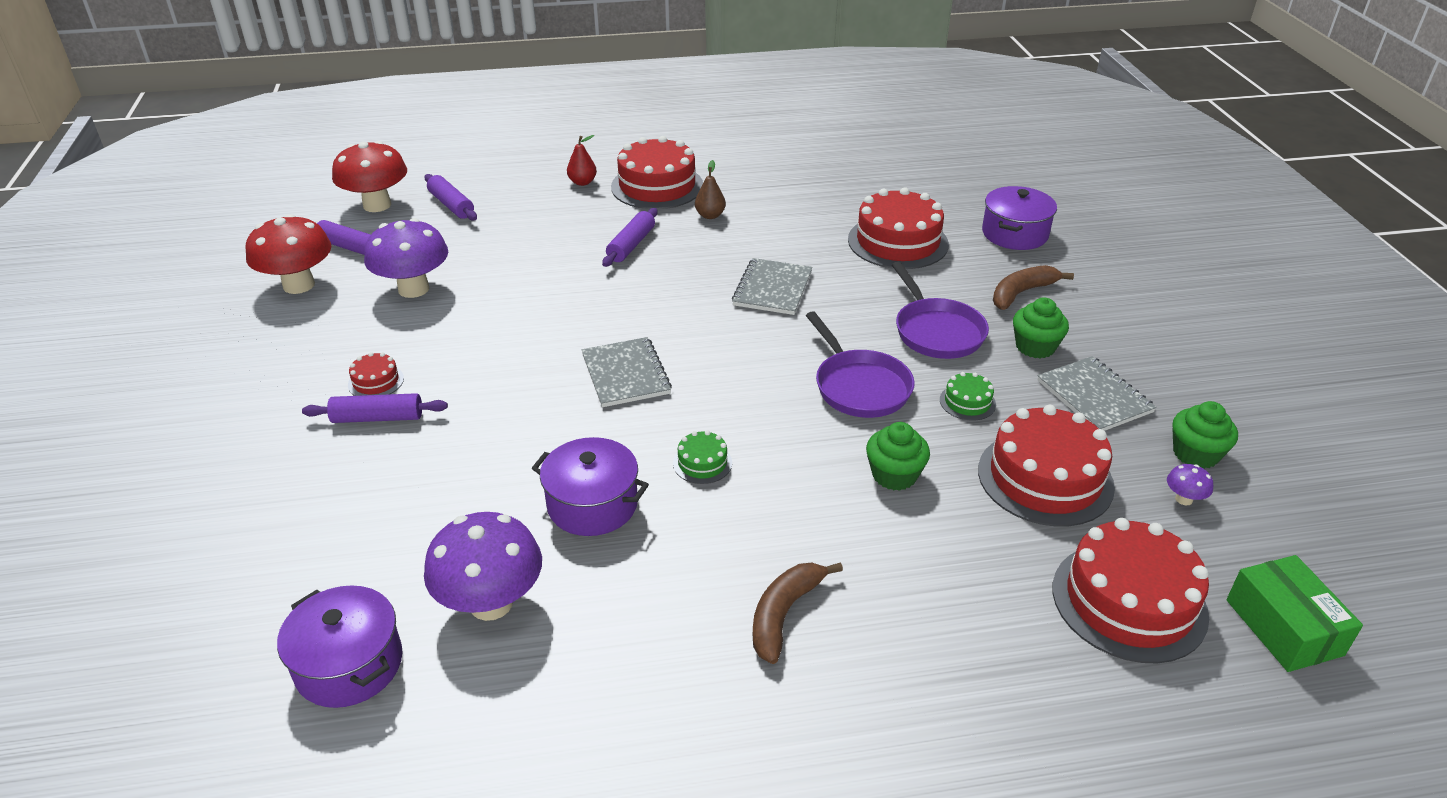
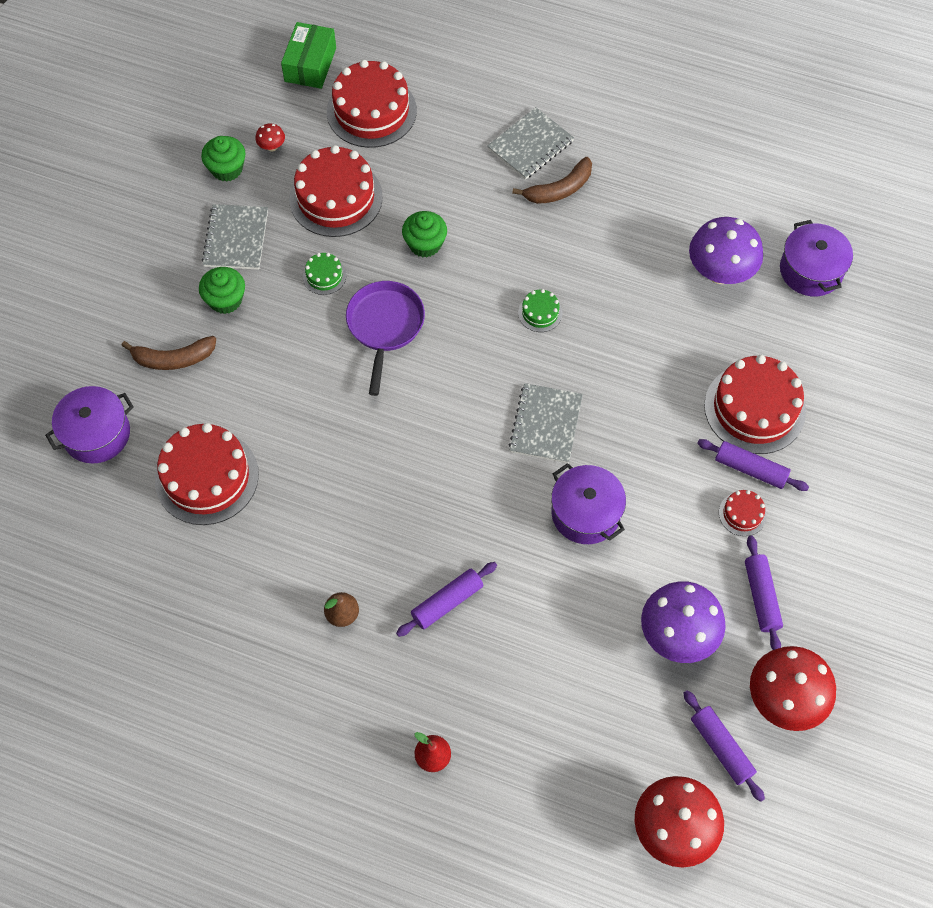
camera: 150 degrees left, 25 degrees up
purple rolling pin [424,174,477,221] -> purple rolling pin moved to [745,536,783,650]
purple pot [532,437,649,536] -> purple pot moved to [551,463,626,544]
red cake [611,136,703,209] -> red cake moved to [704,355,806,454]
grey notebook [732,258,813,315] -> grey notebook moved to [487,107,574,180]
purple pan [892,262,989,359] -> none
purple mushroom [1167,464,1213,505] -> red mushroom [255,123,285,151]

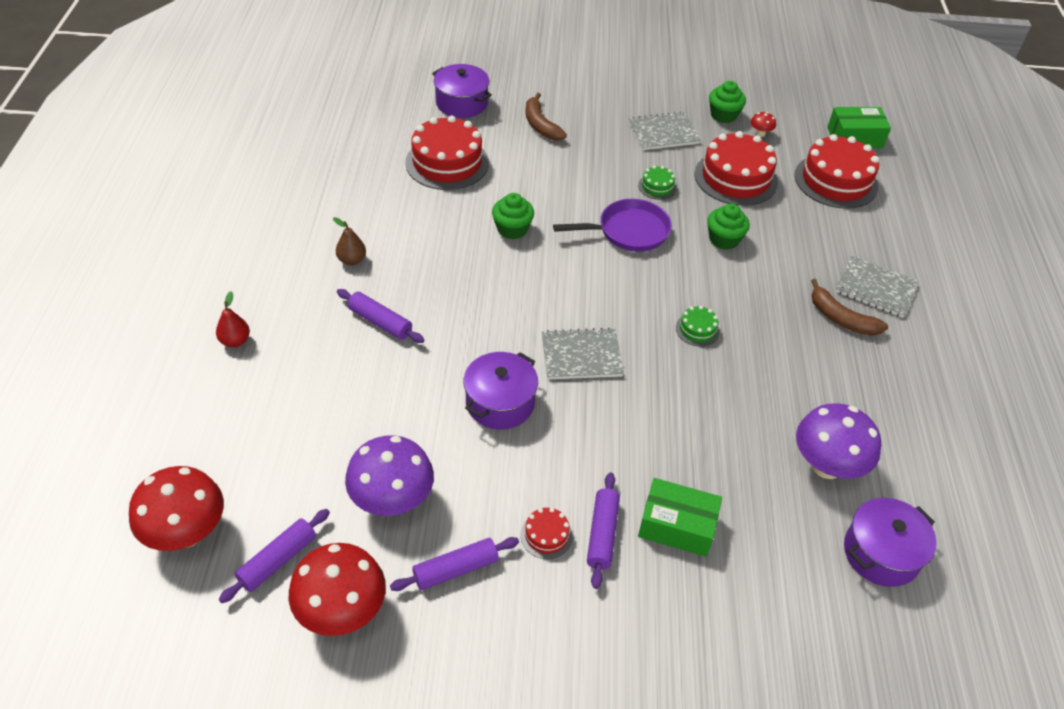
camera: 70 degrees right, 15 degrees down
green cupcake [199,267,245,314] -> green cupcake moved to [492,193,534,239]
red cake [704,355,806,454] -> green box [638,478,722,557]

